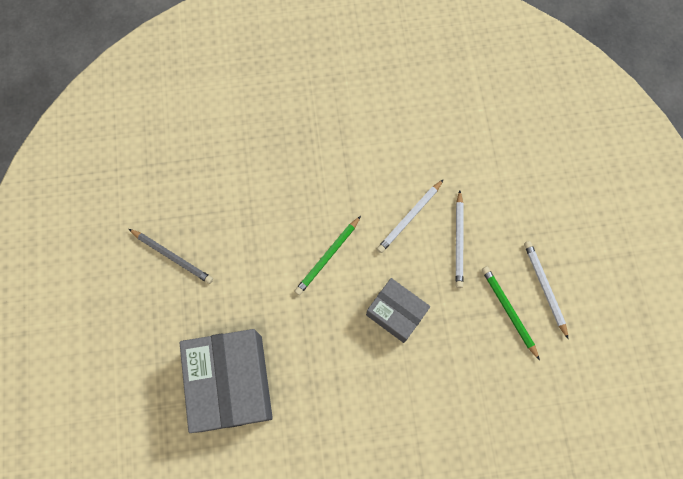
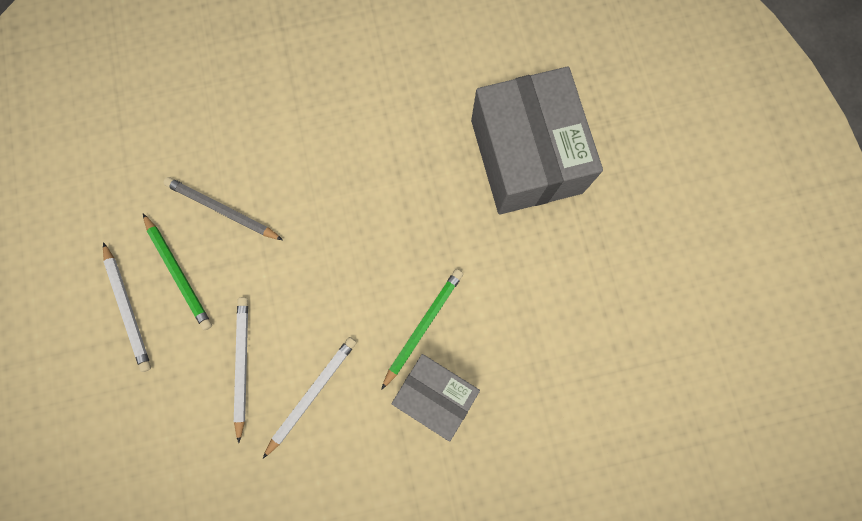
camera: 175 degrees right, 5 degrees up
grey pencil [129,229,213,284] -> grey pencil moved to [163,177,283,240]
grey box [366,278,430,343] -> grey box moved to [392,354,480,442]

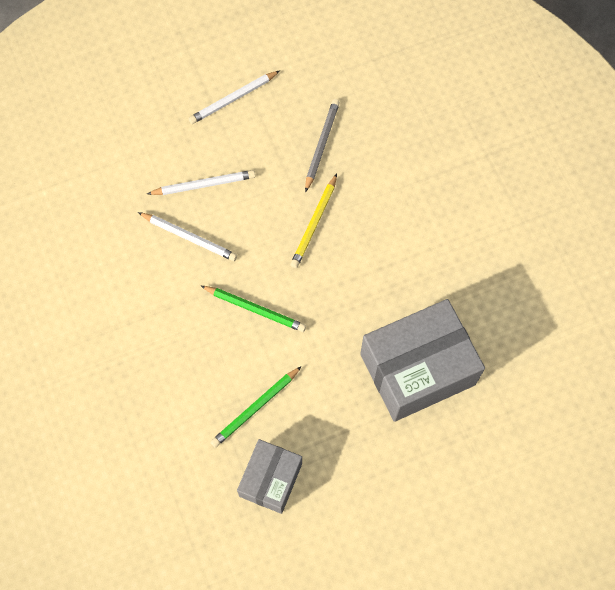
camera: 80 degrees right, 10 degrees down
green pencil [143,214,212,330] -> green pencil moved to [210,366,302,448]
grey box [392,354,480,442] -> grey box moved to [237,439,302,514]
none -> yellow pencil [290,174,337,268]

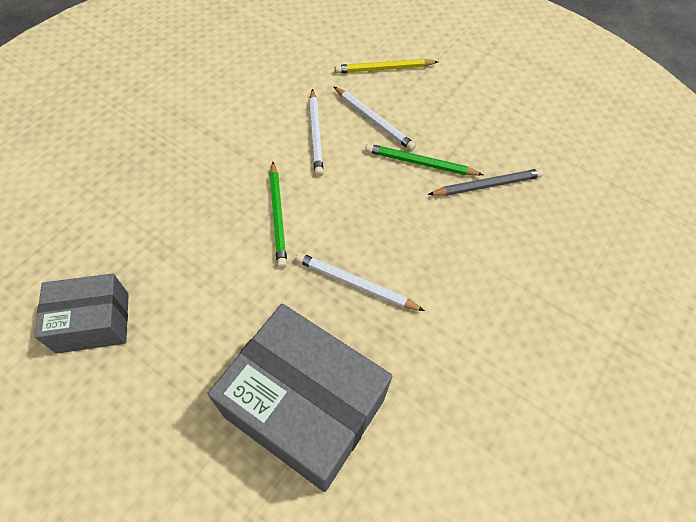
camera: 55 degrees right, 10 degrees down
white pencil [189,71,280,124] -> white pencil moved to [296,253,425,311]
green pencil [210,366,302,448] -> green pencil moved to [365,144,484,176]
yellow pencil [290,174,337,268] -> yellow pencil moved to [335,59,438,73]

